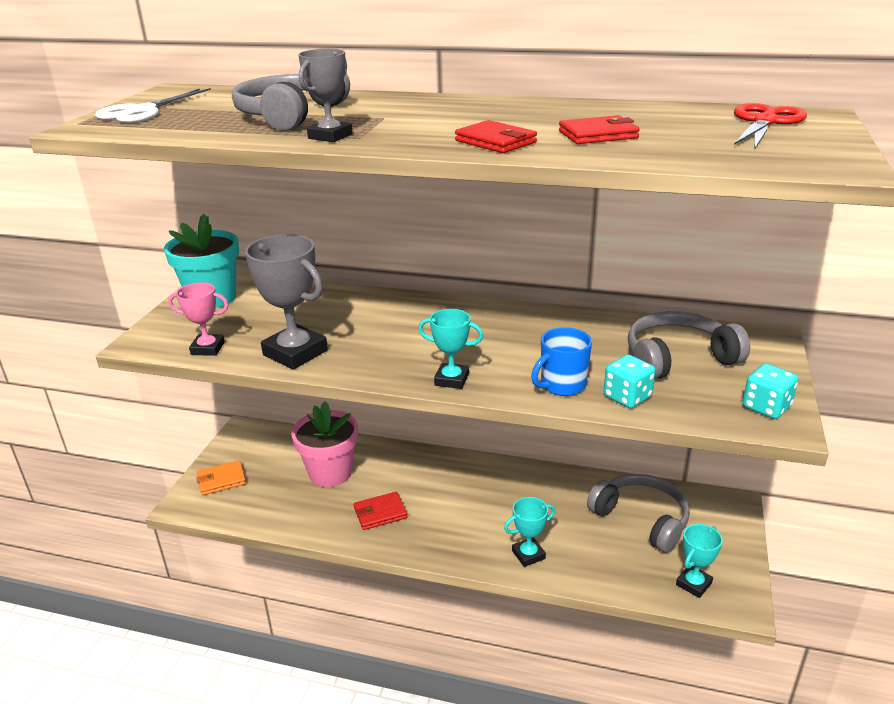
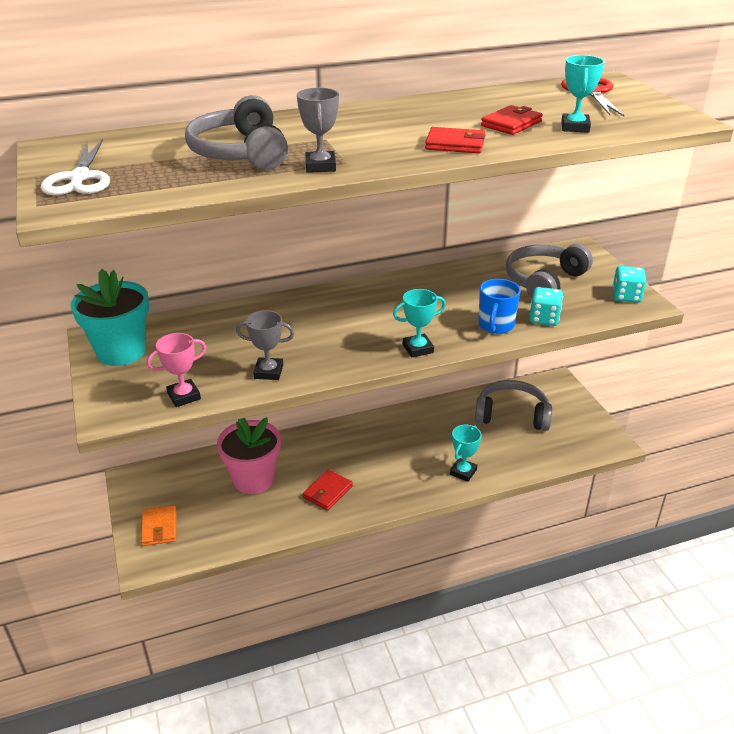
camera: 35 degrees left, 5 degrees up
orange wallet [197,460,246,495] -> orange wallet turned 45 degrees counterclockwise [141,505,176,546]
grey trophy [245,234,328,370] -> grey trophy [236,310,294,380], size x0.58
turquoise trophy [676,524,723,598] -> turquoise trophy moved to [561,55,605,133]

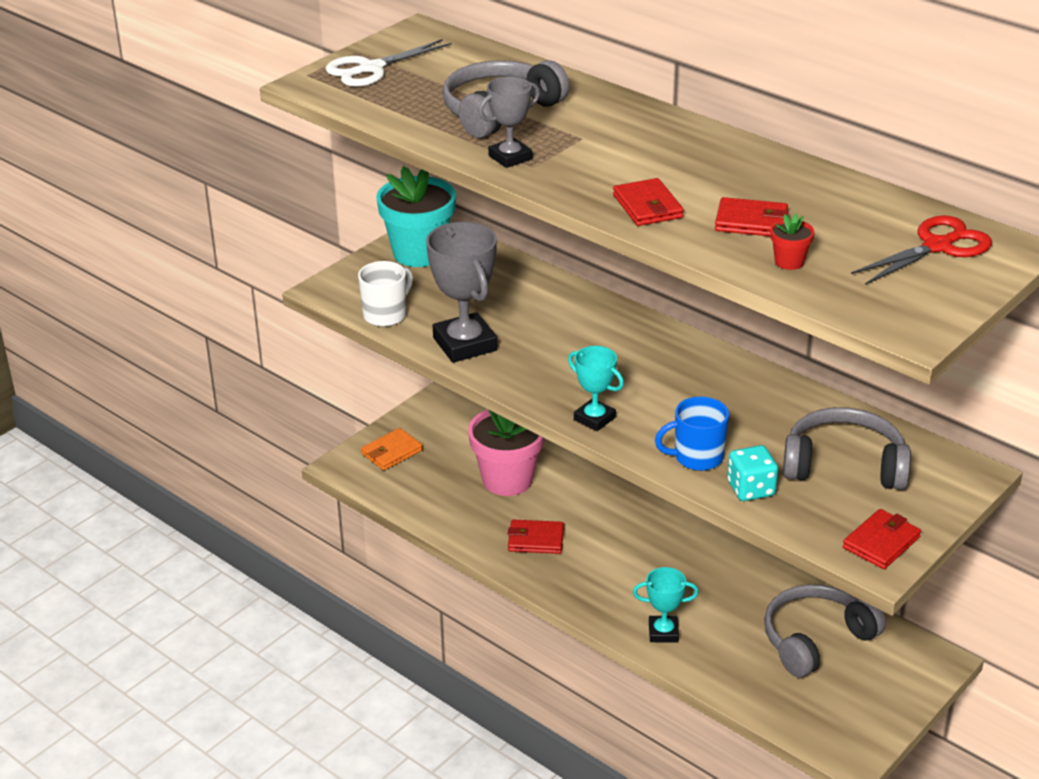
camera: 60 degrees right, 0 degrees up
pink trophy [147,333,207,407] -> white mug [358,261,413,327]
grey trophy [236,310,294,380] -> grey trophy [426,222,498,363], size x1.73
grey headphones [475,380,552,431] -> grey headphones turned 105 degrees counterclockwise [764,584,886,677]
turquoise trophy [561,55,605,133] -> red flower pot [770,214,814,270]
turquoise dice [612,266,647,303] -> red wallet [843,509,921,569]

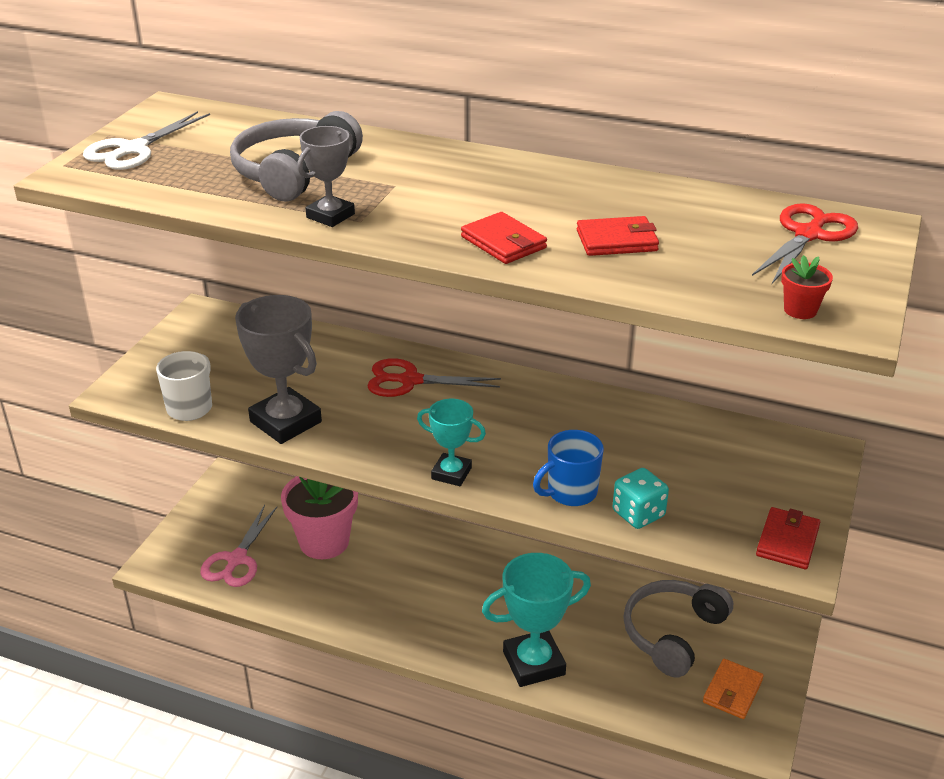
camera: 20 degrees left, 0 degrees up
orange wallet [361,428,423,470] -> orange wallet moved to [703,659,764,719]
turquoise flower pot [376,166,456,267] -> none
red wallet [508,520,564,554] -> none
turquoise trophy [633,567,699,642] -> turquoise trophy [482,553,591,687], size x1.73
red flower pot [770,214,814,270] -> red flower pot moved to [781,255,833,319]
grey headphones [783,407,911,490] -> none
none -> pink scissors [200,505,277,587]
none -> red scissors [367,358,501,397]

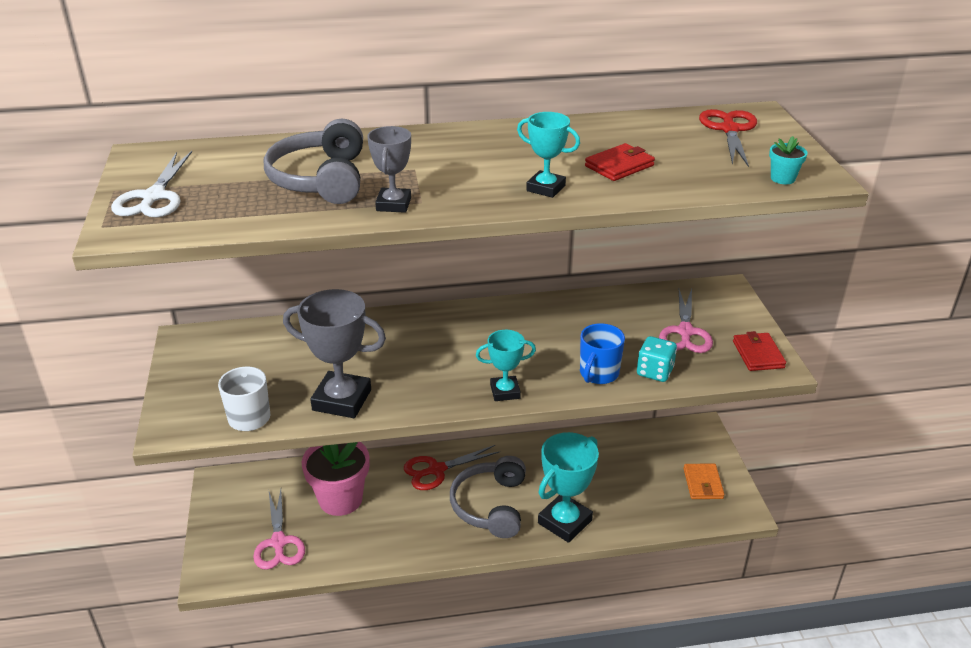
camera: 30 degrees left, 0 degrees up
red scissors [367,358,501,397] -> red scissors moved to [404,445,500,490]
red wallet [461,212,547,264] -> turquoise trophy [517,112,580,198]
grey headphones [623,580,733,678] -> grey headphones moved to [450,456,526,538]
red flower pot [781,255,833,319] -> turquoise flower pot [769,136,808,184]
none -> pink scissors [659,289,713,353]

